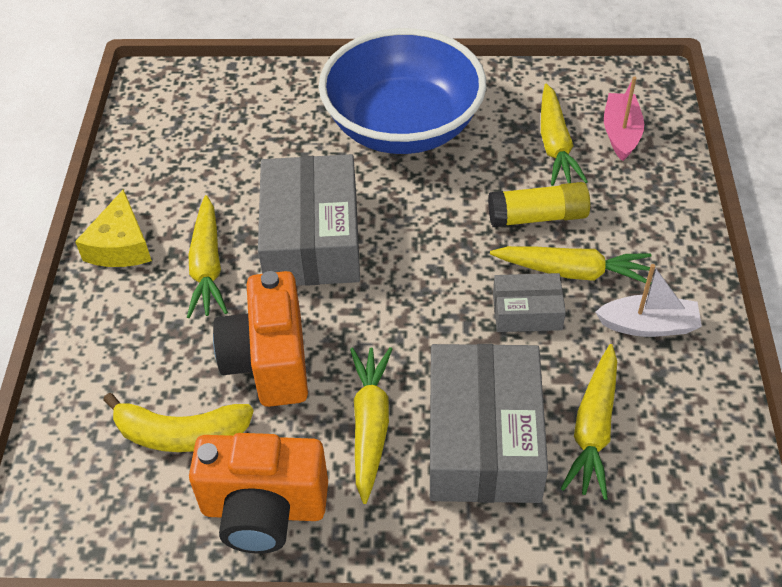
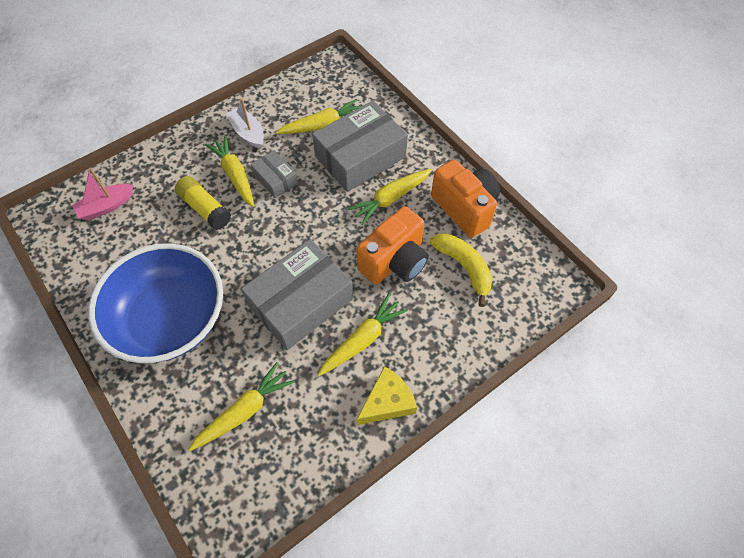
camera: 130 degrees left, 10 degrees up
yellow carrot [541,83,588,186] -> yellow carrot moved to [188,362,294,451]

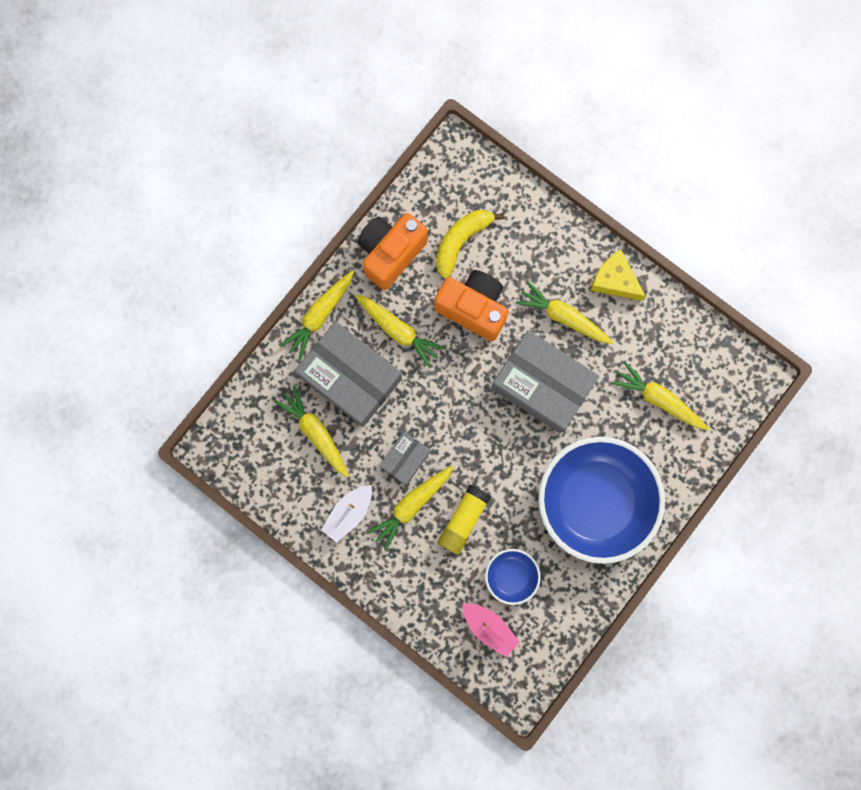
camera: 105 degrees left, 20 degrees up
none -> yellow carrot [280,270,354,360]
none -> blue bowl [485,549,541,605]

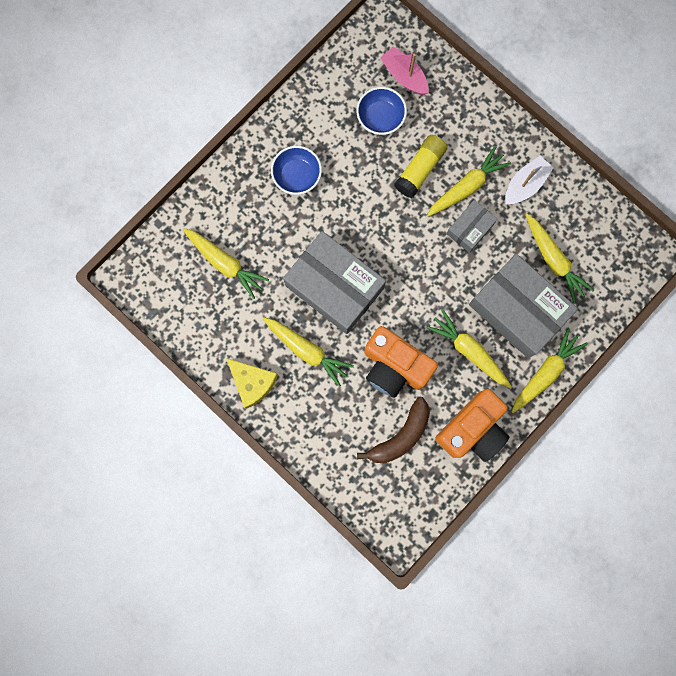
camera: 175 degrees left, 0 degrees up
yellow banana [436,210,504,279] -> brown banana [357,397,430,463]
blue bowl [538,436,665,564] -> blue bowl [271,146,322,195], size x0.44

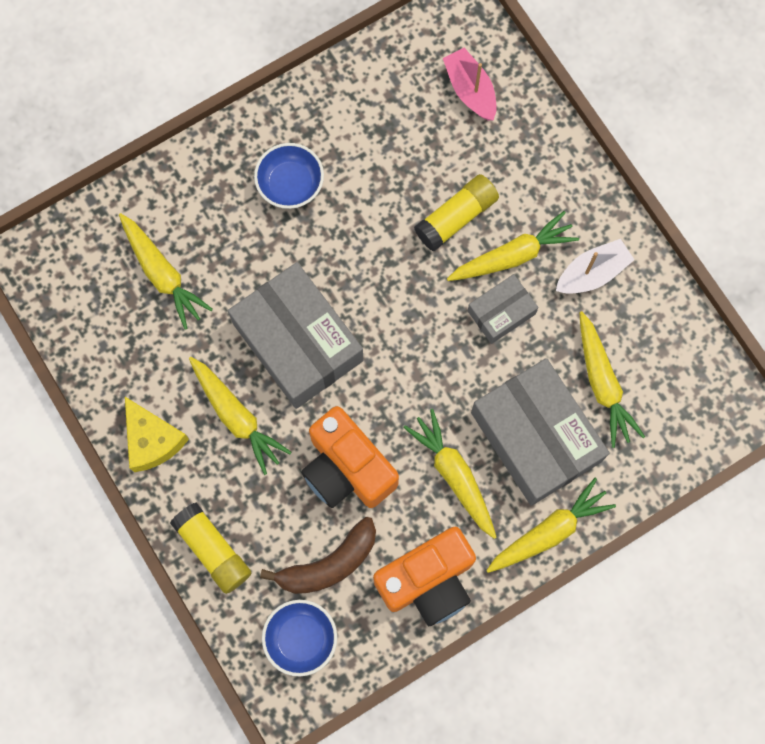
camera: 15 degrees right, 5 degrees down
blue bowl [356,87,407,135] -> blue bowl moved to [262,600,337,676]
none -> yellow glue stick [170,503,251,594]

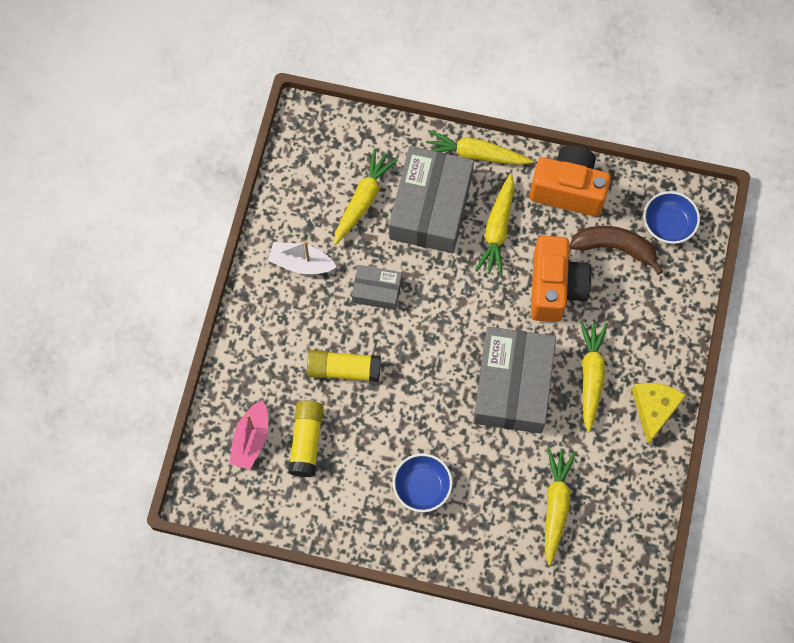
camera: 135 degrees left, 5 degrees down
yellow glue stick [170,503,251,594] -> yellow glue stick moved to [288,400,324,477]
yellow carrot [447,211,579,281] -> none

